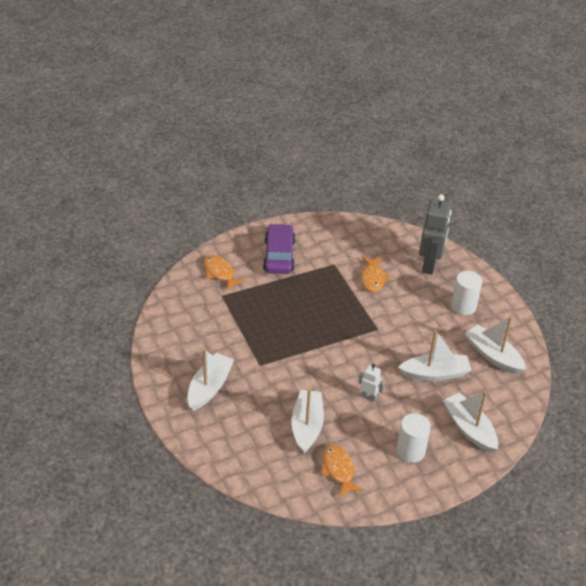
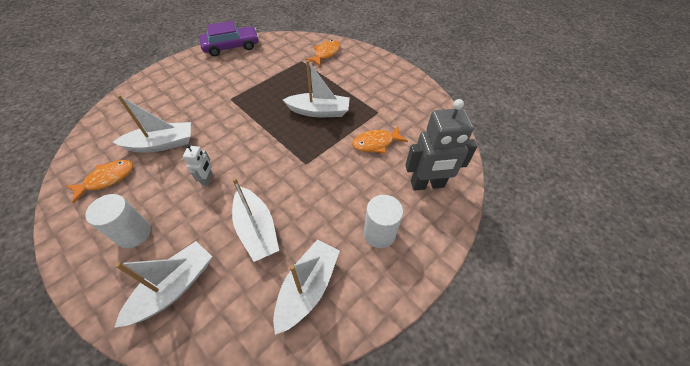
camera: 70 degrees right, 10 degrees up
white boat [187,349,234,411] -> white boat moved to [283,60,350,117]
purple car [263,224,295,274] -> purple car moved to [199,21,259,56]

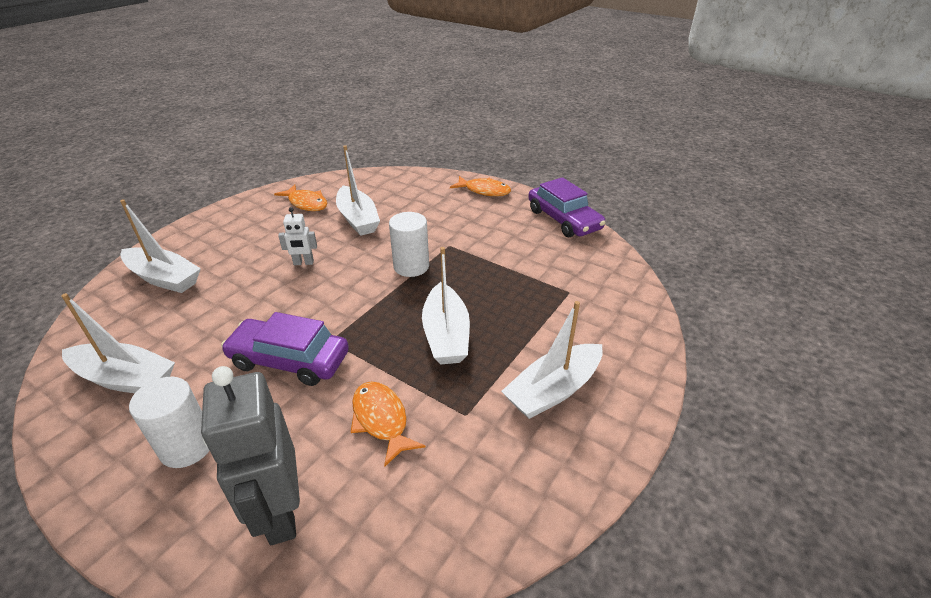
camera: 80 degrees right, 15 degrees down
white cylinder [85,194,151,248] -> white cylinder moved to [389,212,429,277]
white boat [232,178,279,262] -> white boat moved to [501,301,603,419]
orange fish [305,40,340,66] -> orange fish moved to [450,176,511,196]
none -> purple car [221,312,349,386]

